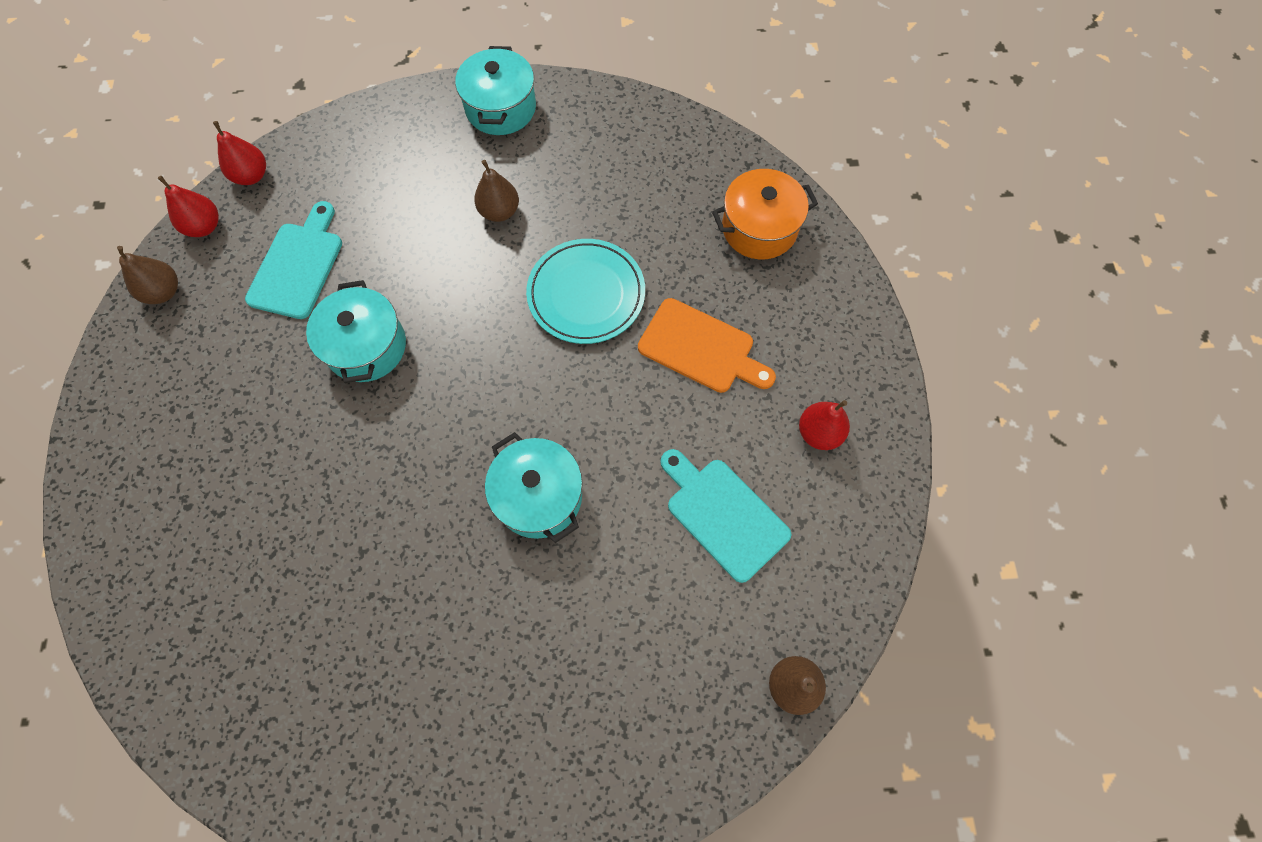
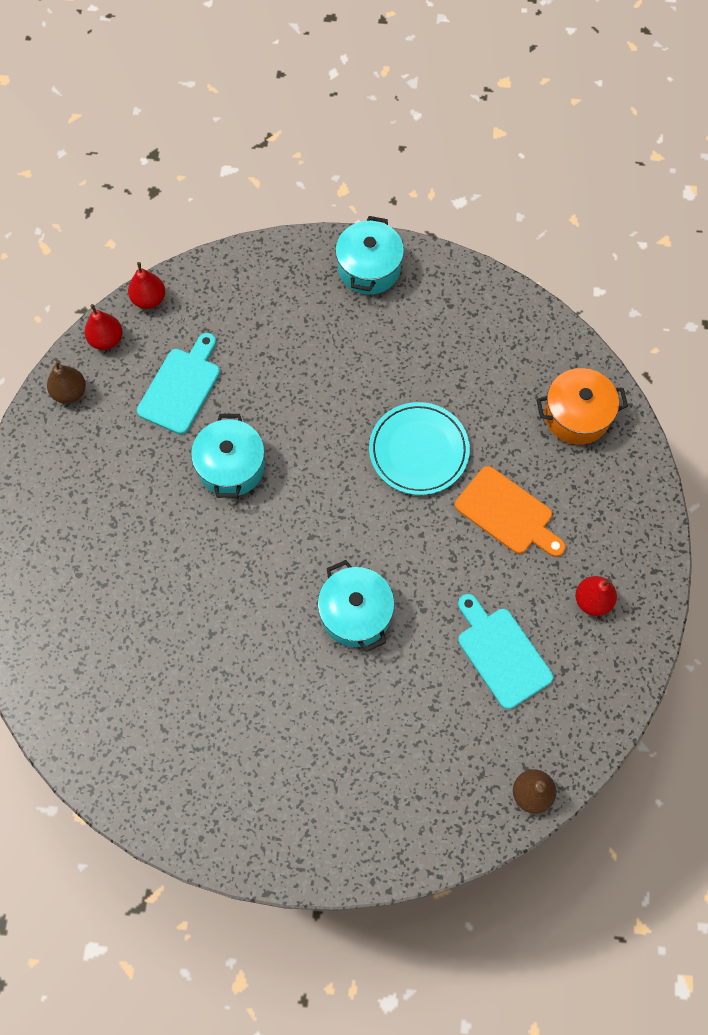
camera: 10 degrees right, 0 degrees up
brown pear [474,160,519,222] -> none

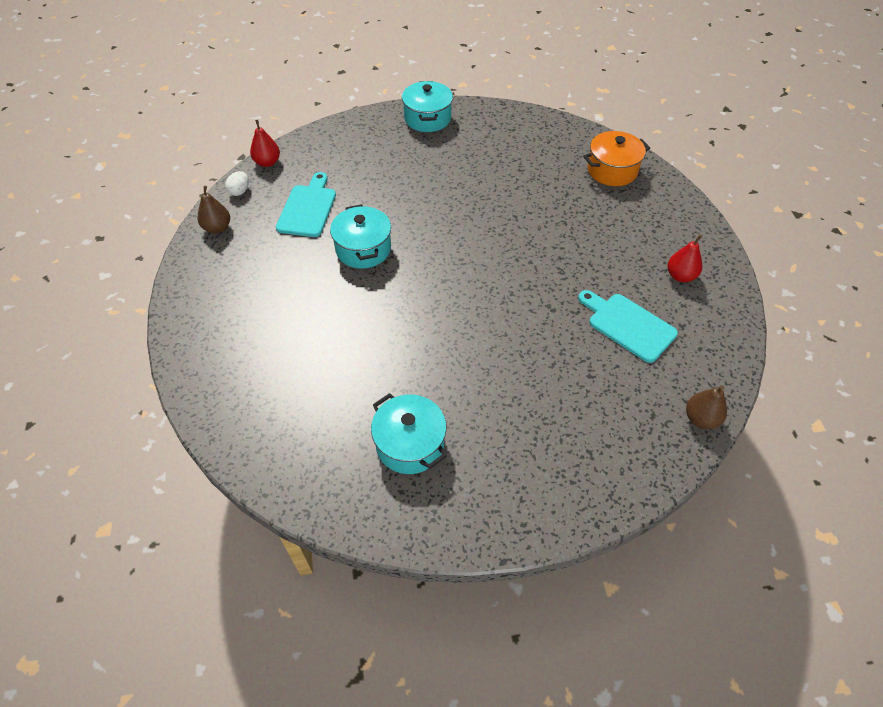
camera: 15 degrees left, 15 degrees down
red pear [84,304,122,350] -> white egg [225,171,249,196]
turquoise pot [318,560,395,652] -> turquoise pot moved to [371,393,447,474]
turquoise plate [369,402,470,495] -> none
orange cutting board [455,466,566,557] -> none

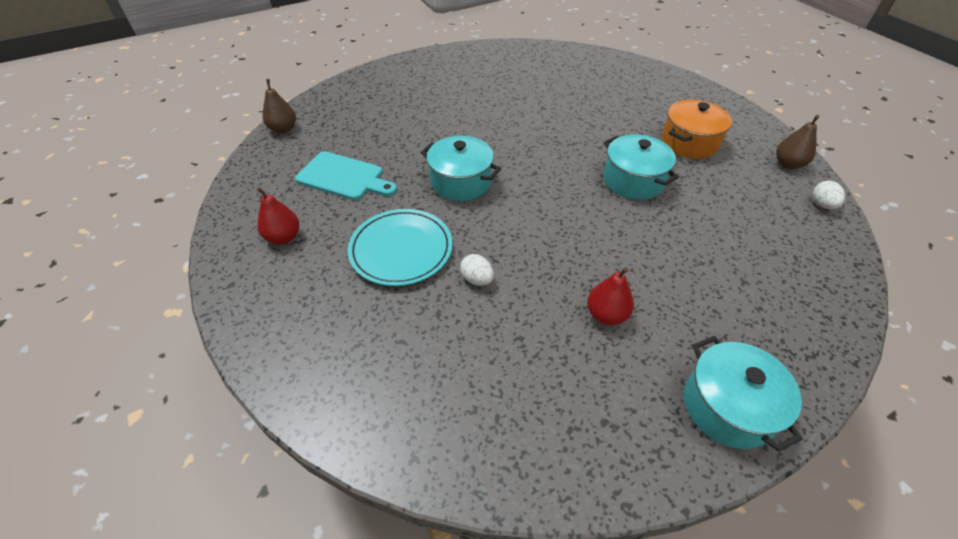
camera: 160 degrees right, 5 degrees down
red pear [250,120,280,167] -> red pear moved to [587,267,634,325]
turquoise cutting board [276,172,336,237] -> none
turquoise pot [371,393,447,474] -> turquoise pot moved to [421,136,501,201]
orange pot [583,131,650,186] -> orange pot moved to [662,100,732,159]
none -> turquoise plate [348,209,453,286]
none -> white egg [460,254,494,286]

